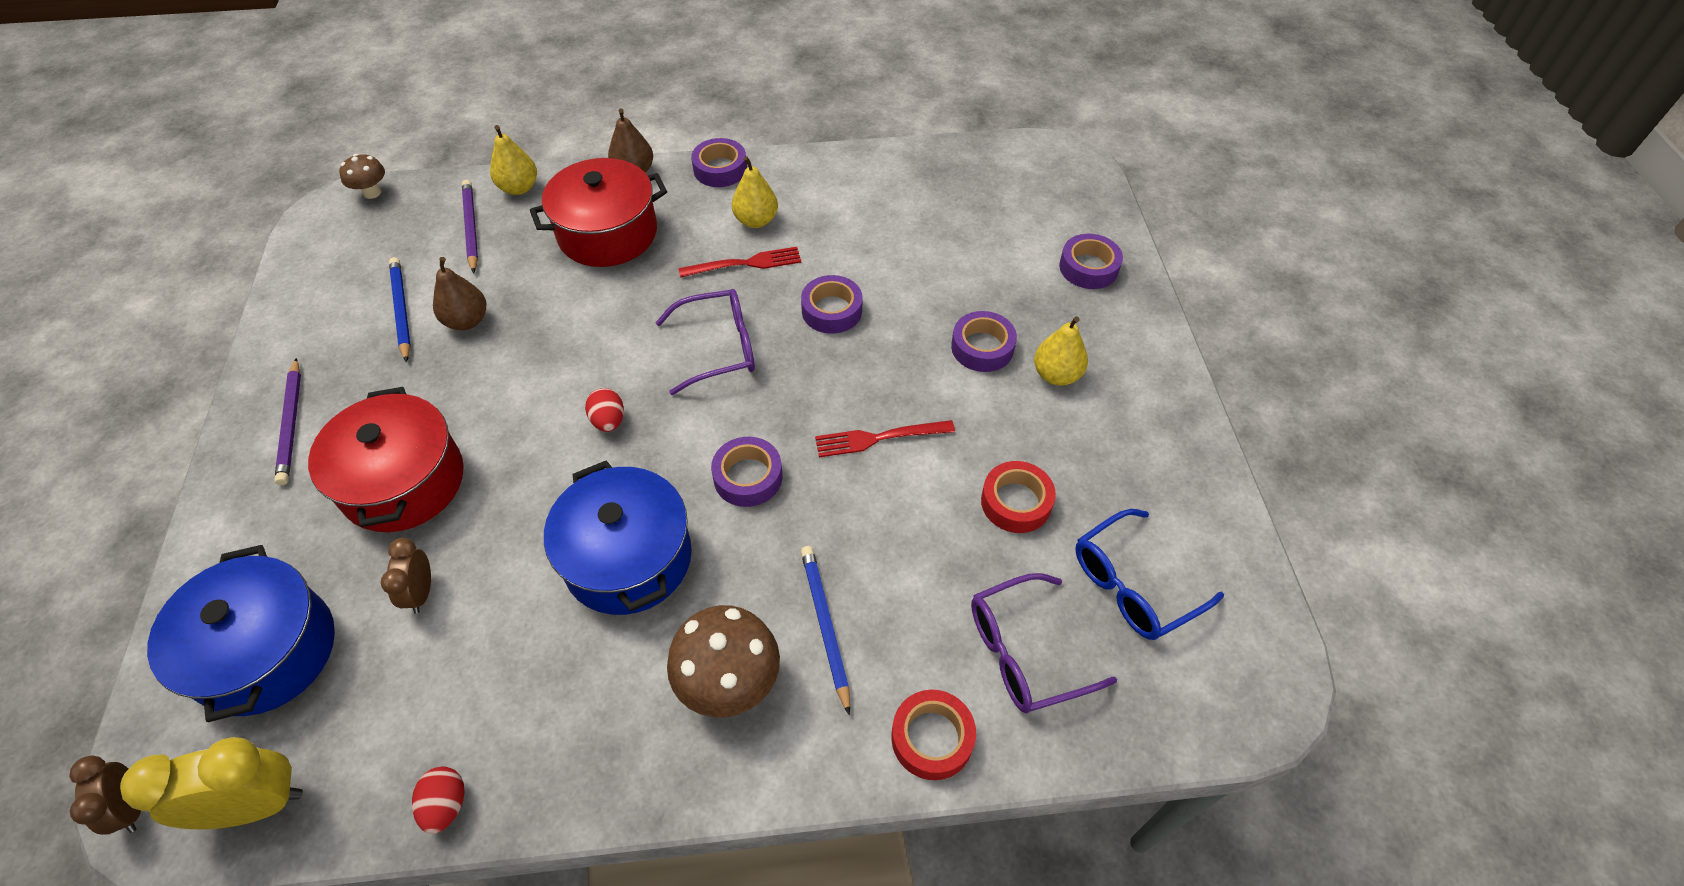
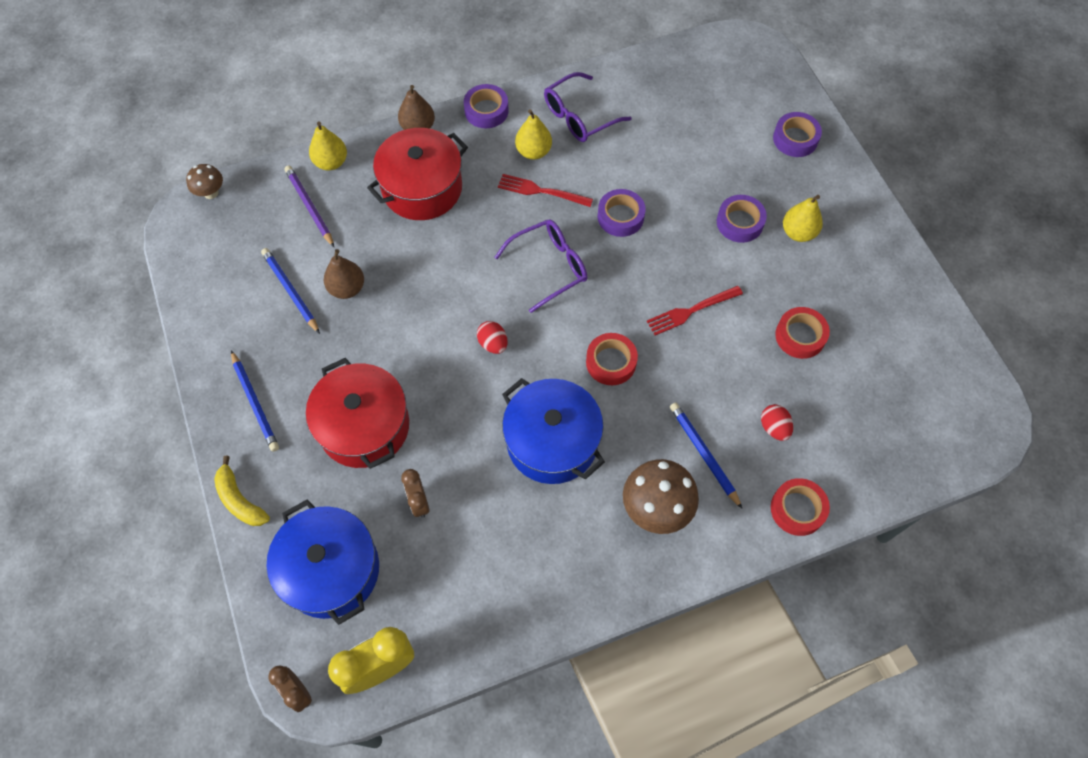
camera: 15 degrees left, 10 degrees up
purple pencil [274,358,301,485] -> blue pencil [231,350,279,452]
red egg [412,766,464,834] -> red egg moved to [761,404,793,441]
red fork [679,247,801,278] -> red fork turned 135 degrees counterclockwise [498,174,593,207]
purple tape [711,437,782,507] -> red tape [586,333,638,385]
purple glasses [971,573,1117,713] -> purple glasses moved to [544,72,632,142]
blue glasses [1075,509,1224,640] -> none
none -> yellow banana [214,456,270,526]

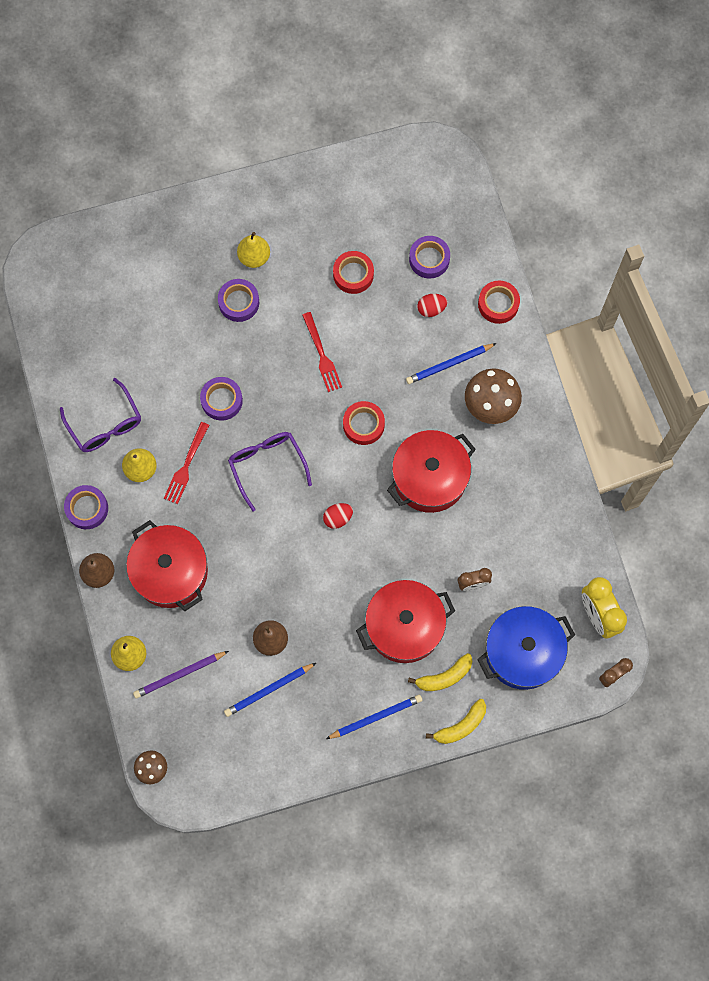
camera: 85 degrees left, 10 degrees up
blue pot [502,378,605,484] -> red pot [387,430,476,513]
purple tape [773,112,822,157] -> purple tape moved to [409,236,450,279]
none -> yellow banana [408,653,473,691]

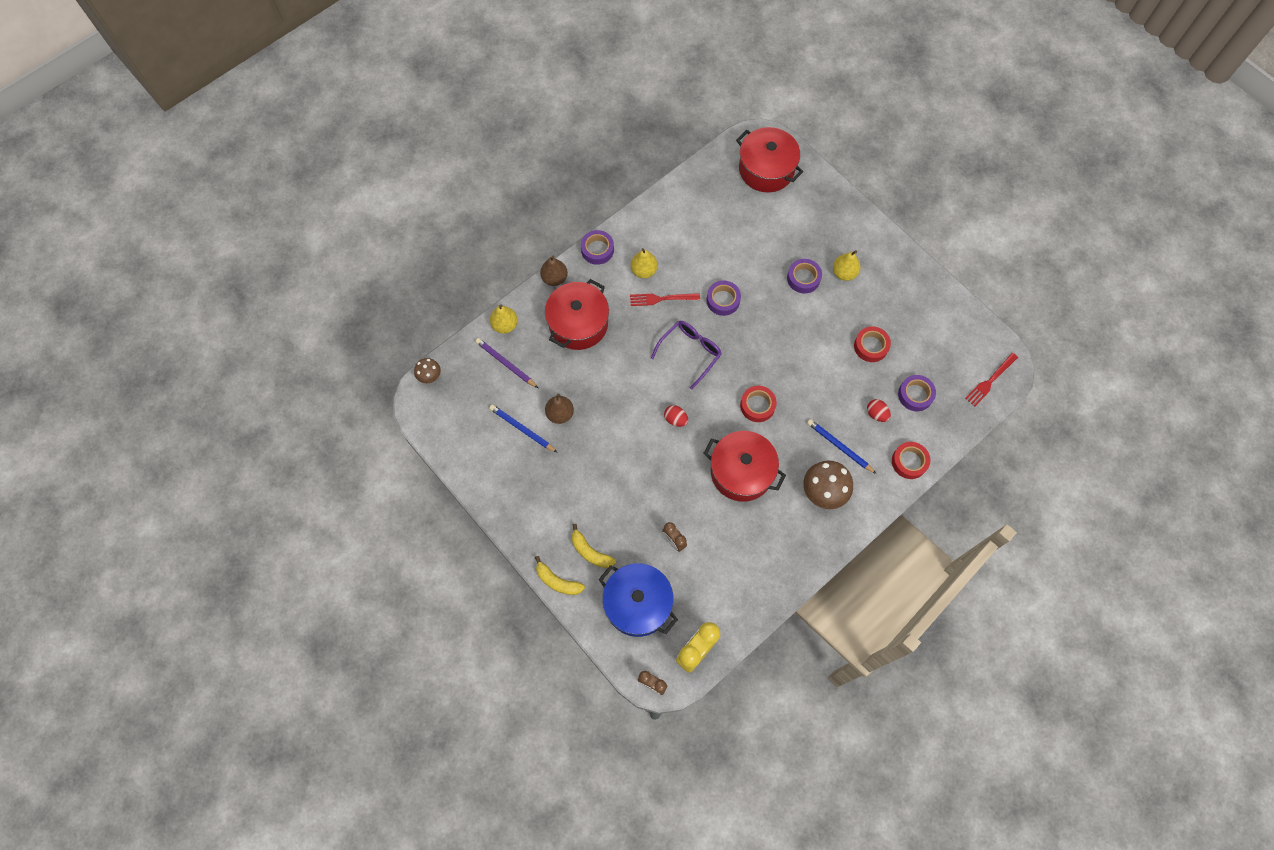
camera: 65 degrees right, 5 degrees down
purple glasses [60,378,141,452] -> none
red fork [302,312,342,392] -> red fork moved to [965,353,1018,406]
blue pencil [326,695,422,739] -> none
red pot [356,580,455,663] -> red pot moved to [736,127,803,192]

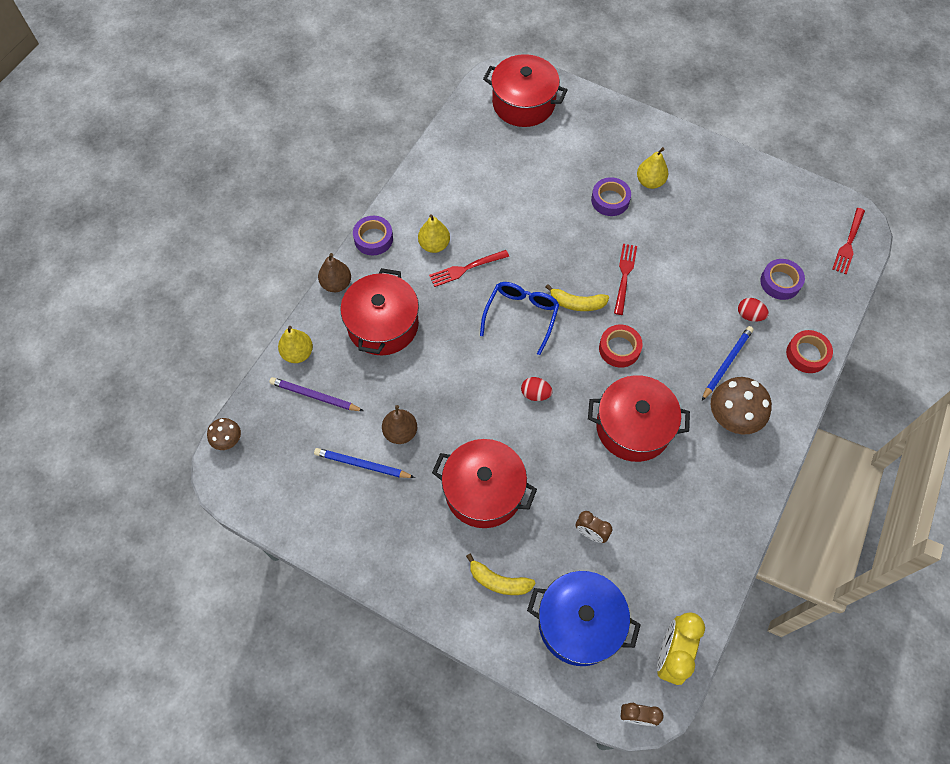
camera: 20 degrees left, 5 degrees down
yellow banana [535,556,585,595] -> yellow banana moved to [546,284,609,311]
purple glasses [651,321,722,390] -> blue glasses [480,282,560,355]
purple tape [706,280,741,316] -> none
blue pencil [807,419,876,474] -> blue pencil turned 105 degrees clockwise [702,326,754,400]
red tape [854,326,891,362] -> none
none -> red pot [432,439,537,528]
none -> red fork [614,244,637,315]

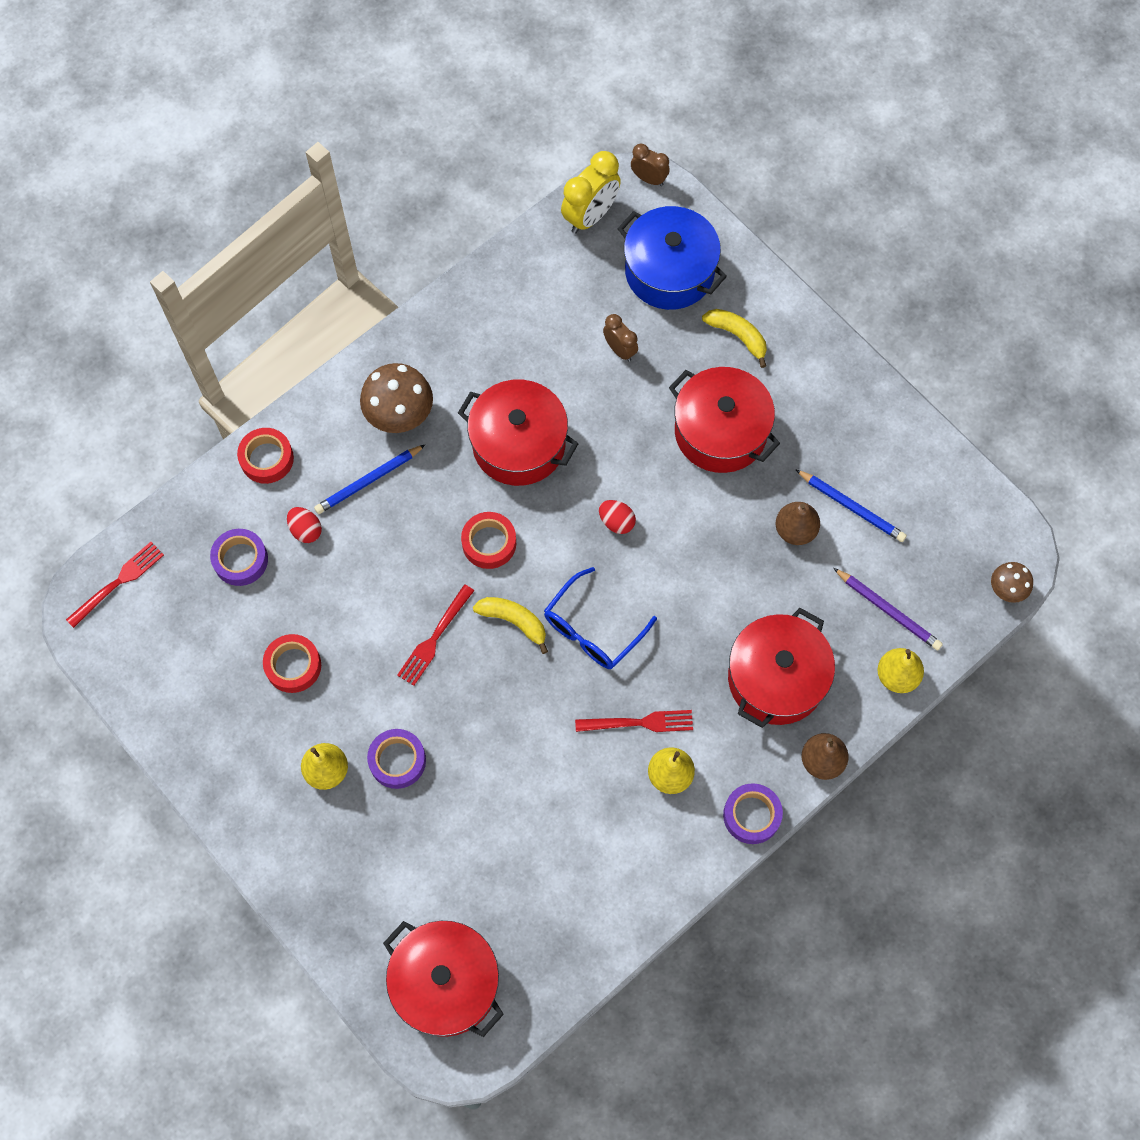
camera: 160 degrees left, 5 degrees up
none -> red tape [263,634,321,693]

